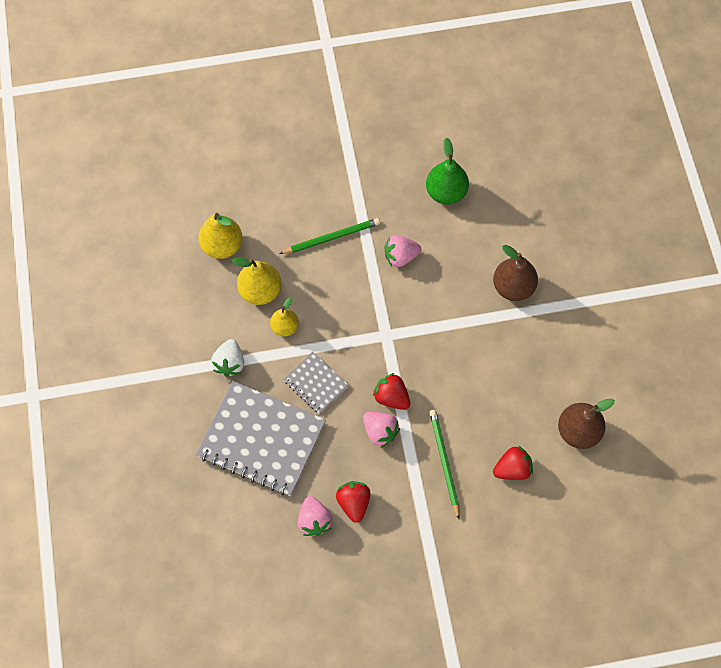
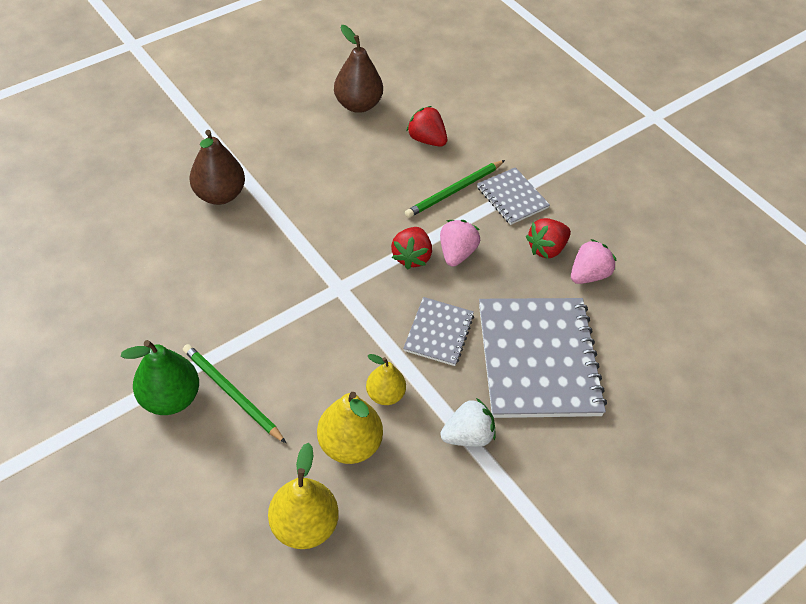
camera: 120 degrees left, 15 degrees down
pink strawberry [385,235,421,267] -> none
green pear [426,138,469,205] -> green pear moved to [121,340,199,415]
none -> grey notebook [477,167,550,225]

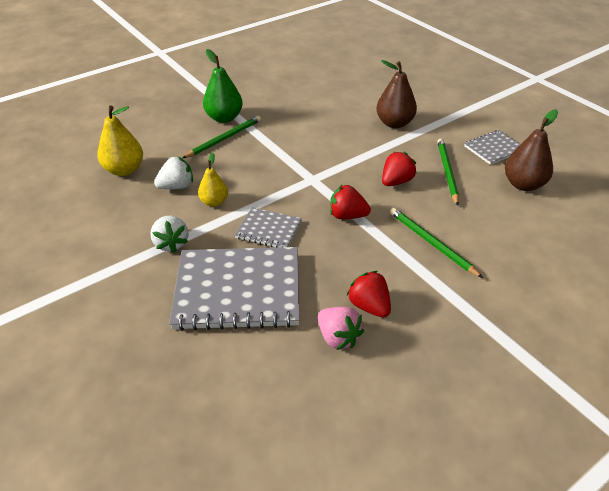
camera: 95 degrees right, 10 degrees down
yellow pear [317,392,383,464] -> white strawberry [154,156,193,189]
red strawberry [406,106,447,147] -> red strawberry moved to [382,152,417,186]
pink strawberry [440,220,480,267] -> none
grey notebook [477,167,550,225] -> grey notebook moved to [464,130,520,165]
none -> green pencil [437,139,459,206]

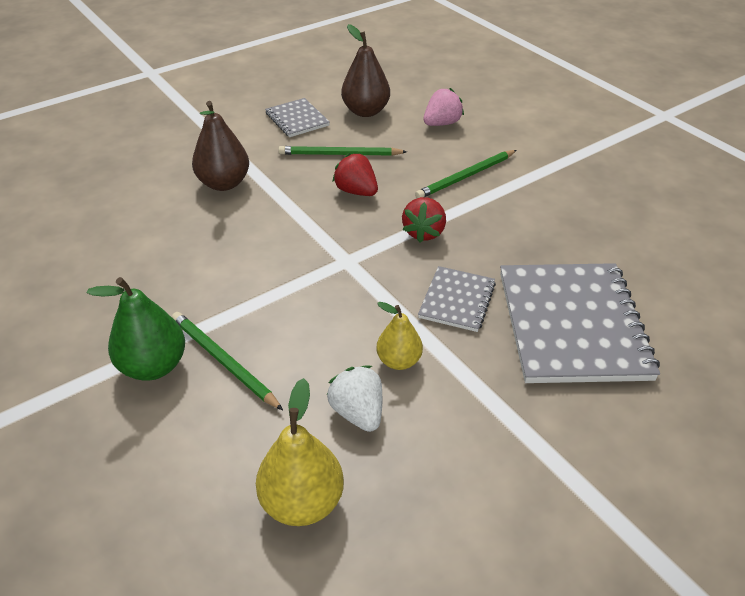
camera: 90 degrees left, 0 degrees up
white strawberry [150,215,189,253] -> none
pink strawberry [318,307,364,350] -> pink strawberry moved to [423,88,464,126]
red strawberry [347,271,391,318] -> none

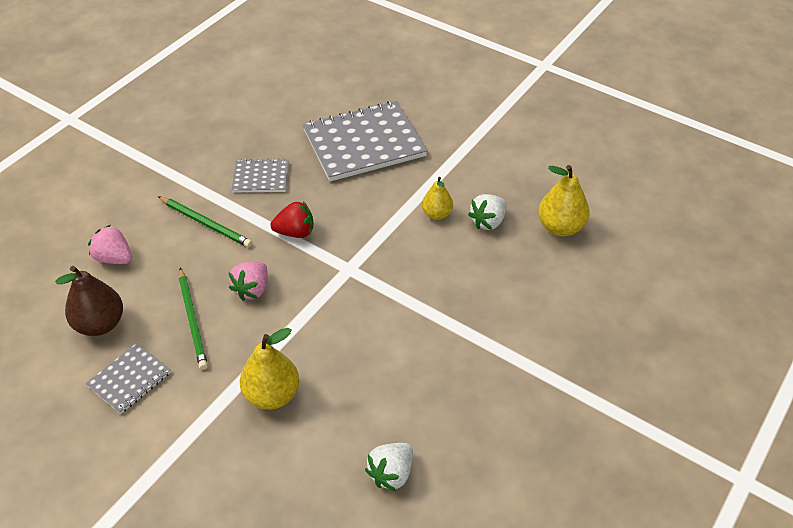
camera: 110 degrees left, 5 degrees up
green pear [87,277,185,380] -> none
green pencil [172,312,283,410] -> none
brown pear [192,101,249,191] -> yellow pear [240,328,300,410]
red strawberry [332,153,378,196] -> pink strawberry [229,261,268,301]
grey notebook [418,266,496,332] -> grey notebook moved to [231,159,289,192]
none -> white strawberry [365,443,413,491]

